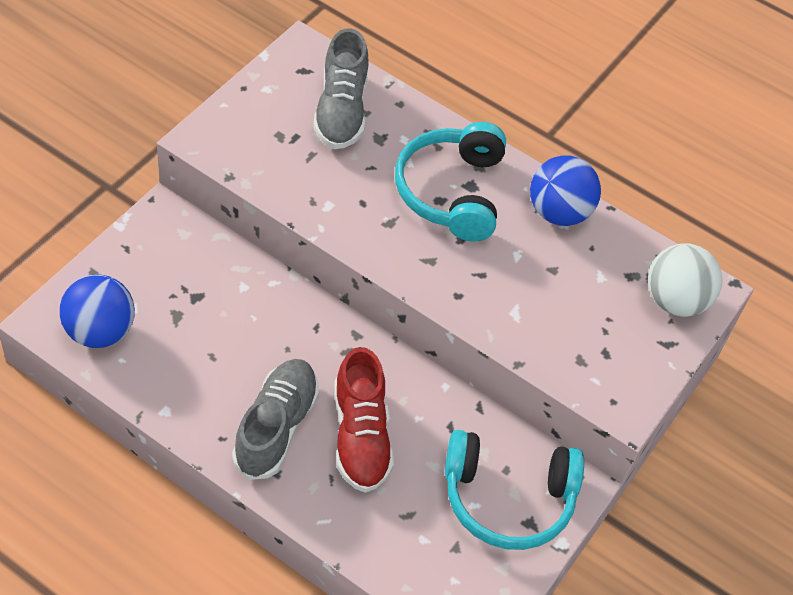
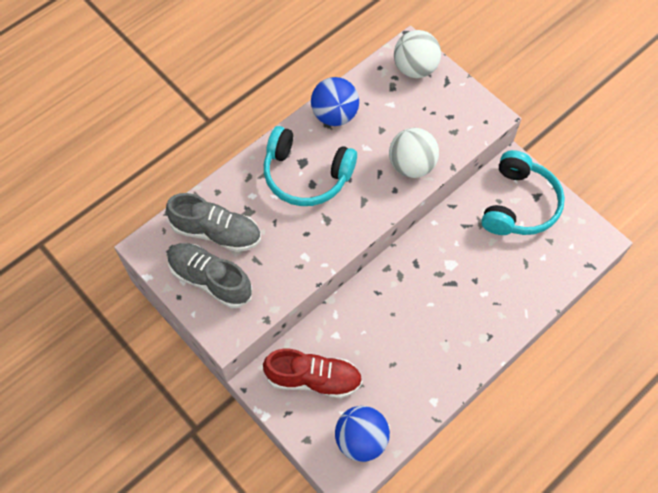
camera: 70 degrees left, 10 degrees up
grey shoe [232,359,319,480] -> grey shoe moved to [168,243,252,308]
red shoe [334,347,394,493] -> red shoe moved to [263,349,362,398]
none -> white ball [389,128,439,178]

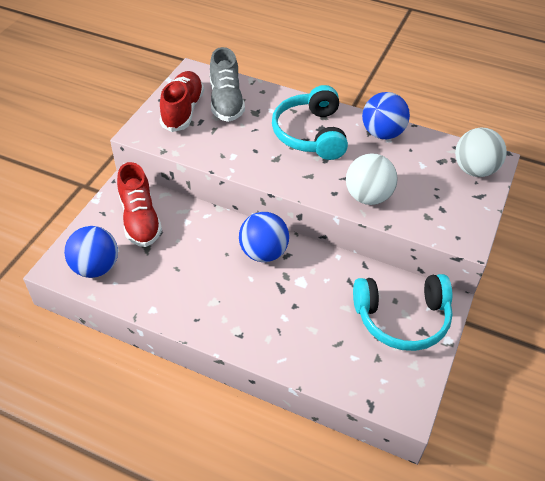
camera: 65 degrees right, 15 degrees down
grey shoe [168,243,252,308] -> red shoe [160,71,204,132]
none -> blue ball [239,212,289,262]

